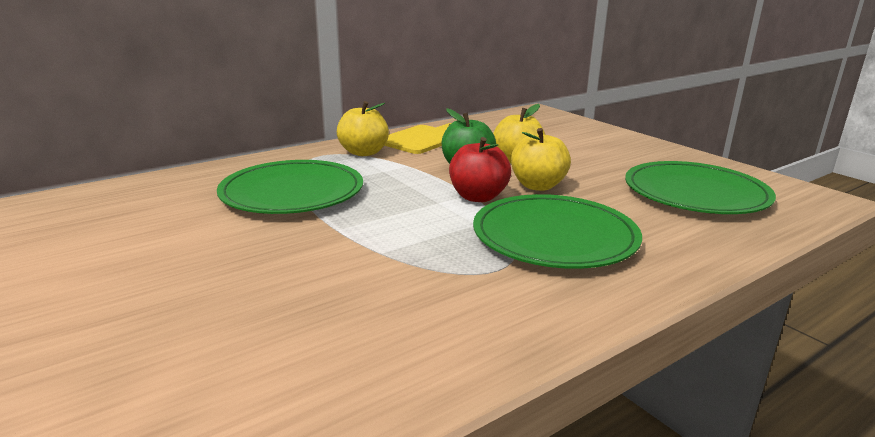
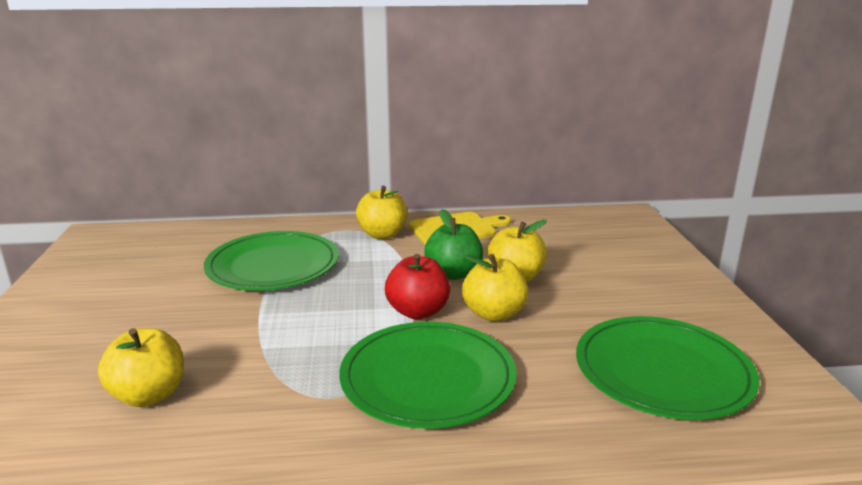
camera: 30 degrees right, 0 degrees up
none -> yellow apple [98,328,184,407]

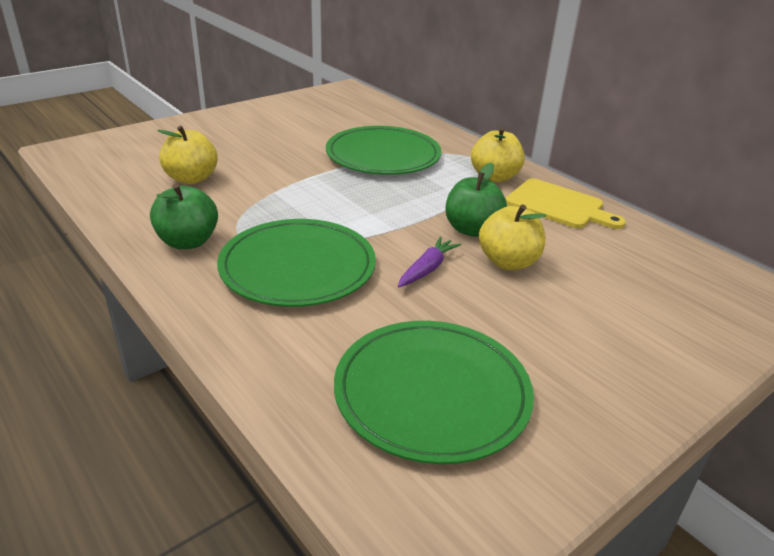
camera: 55 degrees right, 10 degrees up
red apple [385,254,450,319] -> none
yellow apple [462,254,528,322] -> purple carrot [398,237,461,287]
none -> green apple [150,184,218,249]

